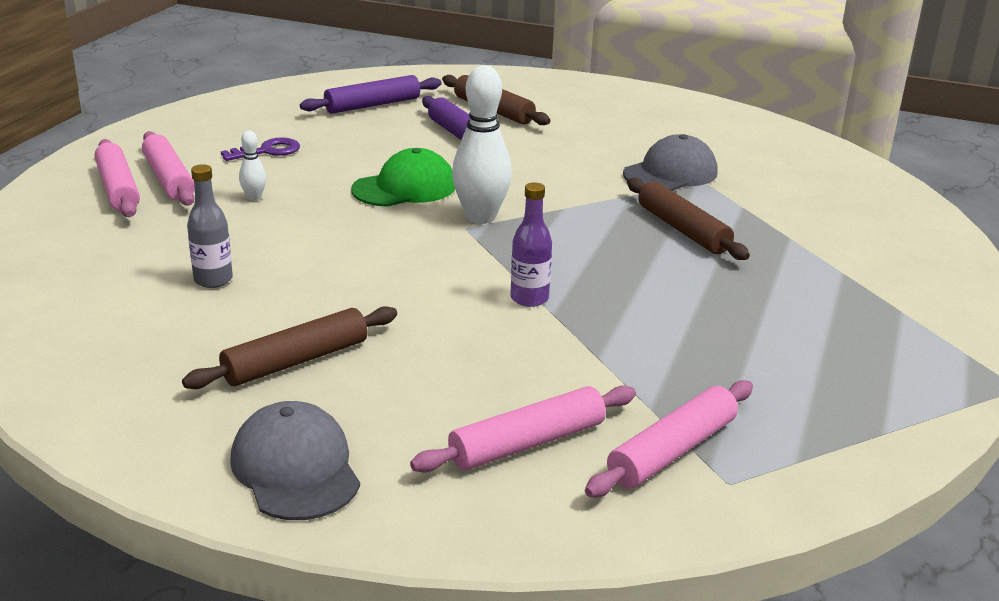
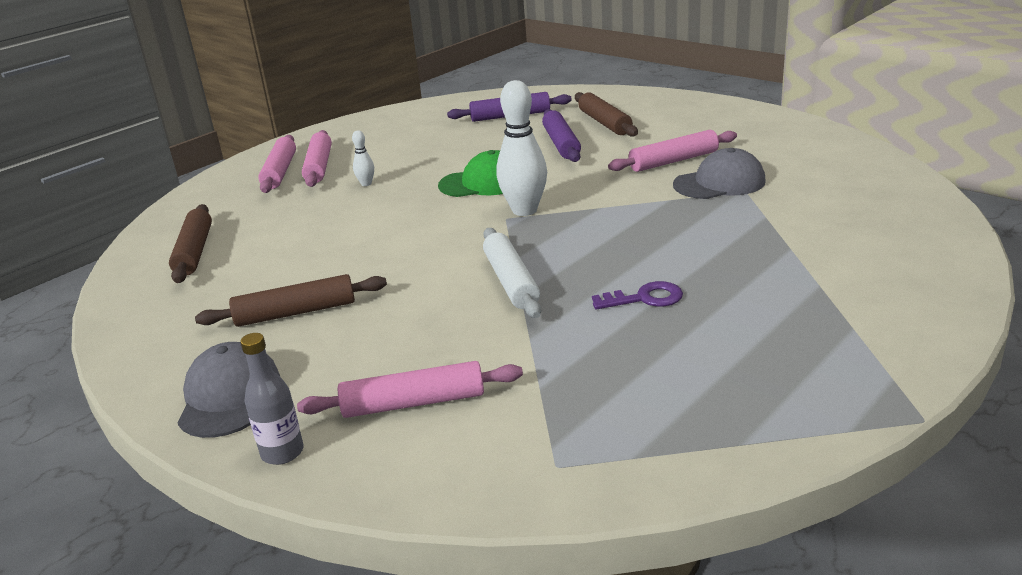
camera: 25 degrees right, 0 degrees up
grey bottle [187,164,233,288] -> grey bottle moved to [240,333,304,465]
purple key [221,137,300,161] -> purple key moved to [592,281,683,309]
purple bottle [510,182,552,307] -> white rolling pin [483,228,541,318]
pink rolling pin [585,380,753,497] -> pink rolling pin moved to [608,130,737,172]
brown rolling pin [627,178,750,260] -> brown rolling pin moved to [169,204,212,283]

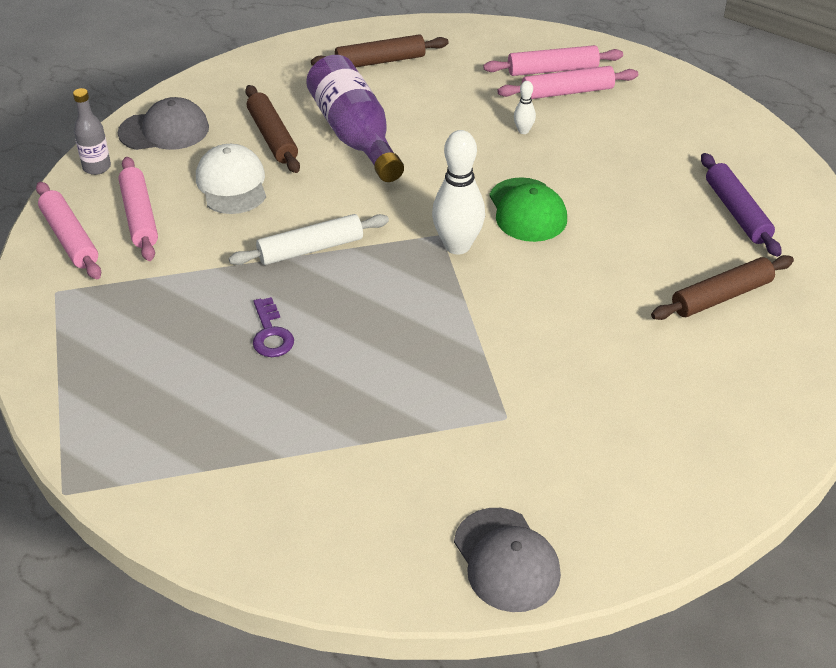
camera: 80 degrees right, 15 degrees up
purple rolling pin [542,109,581,162] -> none
pink rolling pin [608,130,737,172] -> pink rolling pin moved to [36,182,101,279]
grey cap [673,148,766,199] -> grey cap moved to [454,508,561,612]
none -> white cap [196,144,266,214]
none -> purple bottle [306,55,404,182]

